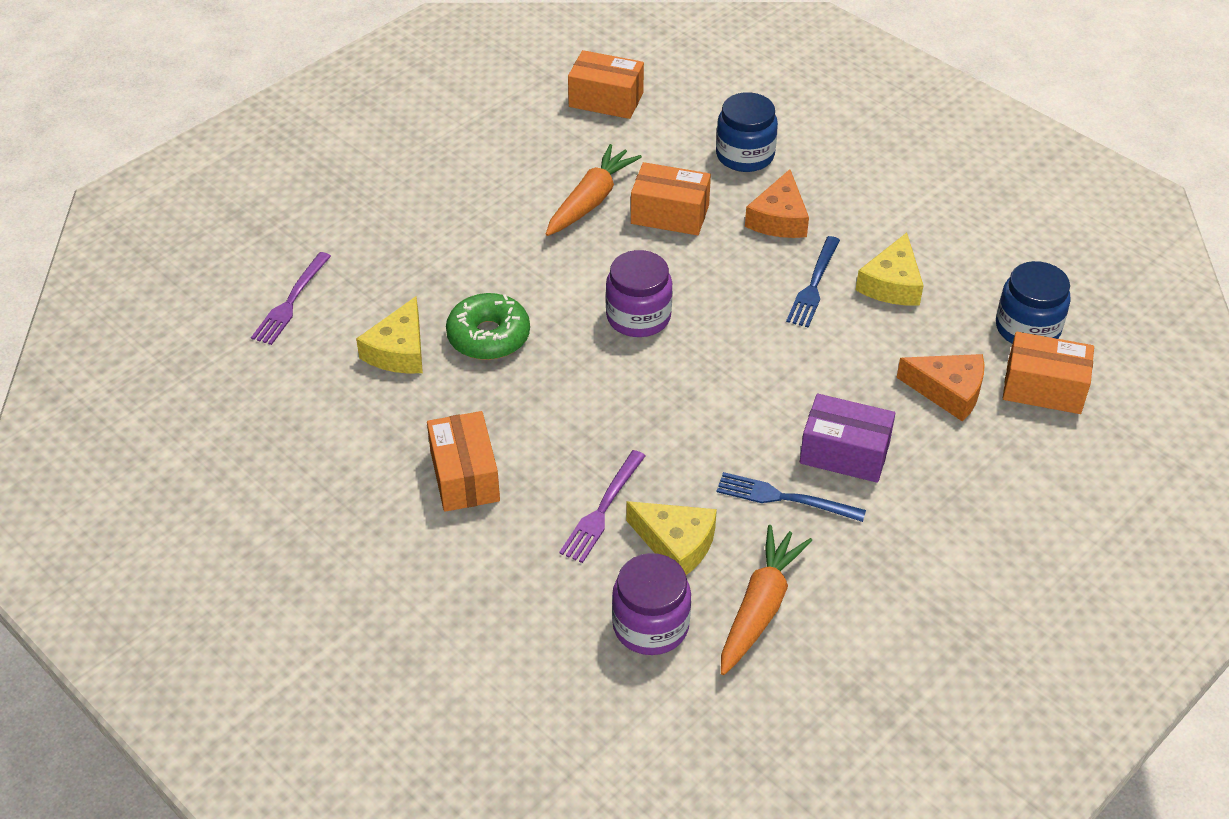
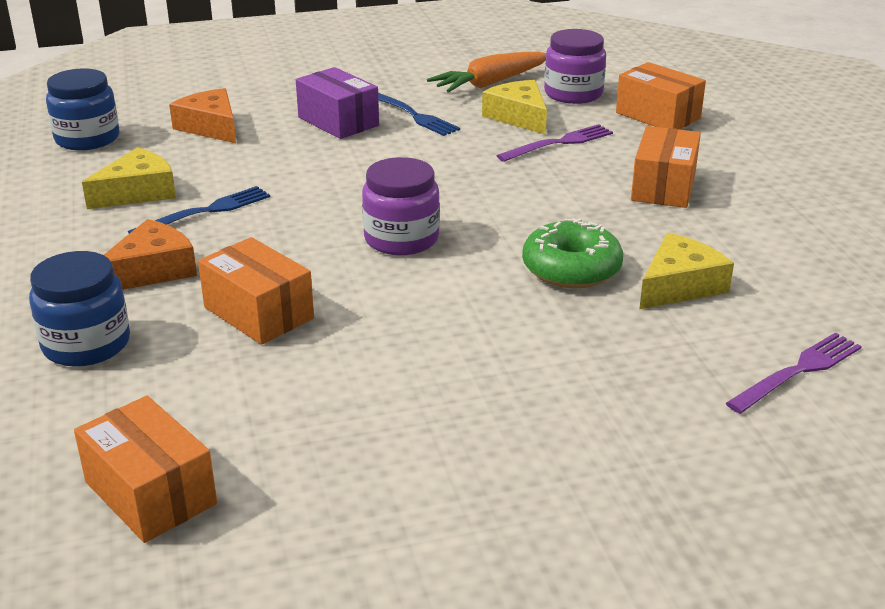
camera: 150 degrees left, 15 degrees down
orange carrot [546,144,642,236] -> none
orange box [1003,332,1094,414] -> orange box moved to [616,62,706,130]

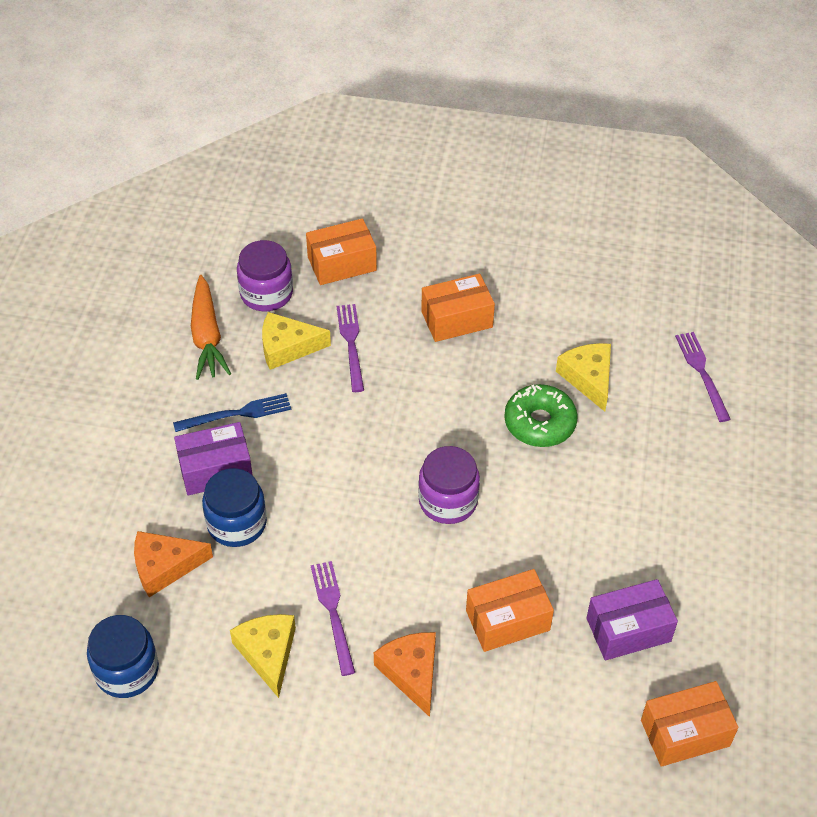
camera: 65 degrees left, 20 degrees up
blue jar [29,251,130,367] -> blue jar moved to [202,468,267,547]
blue fork [128,186,270,234] -> purple fork [311,561,355,676]
orange box [631,126,701,208] -> orange box turned 60 degrees counterclockwise [421,274,495,342]
none -> purple box [587,579,678,660]

